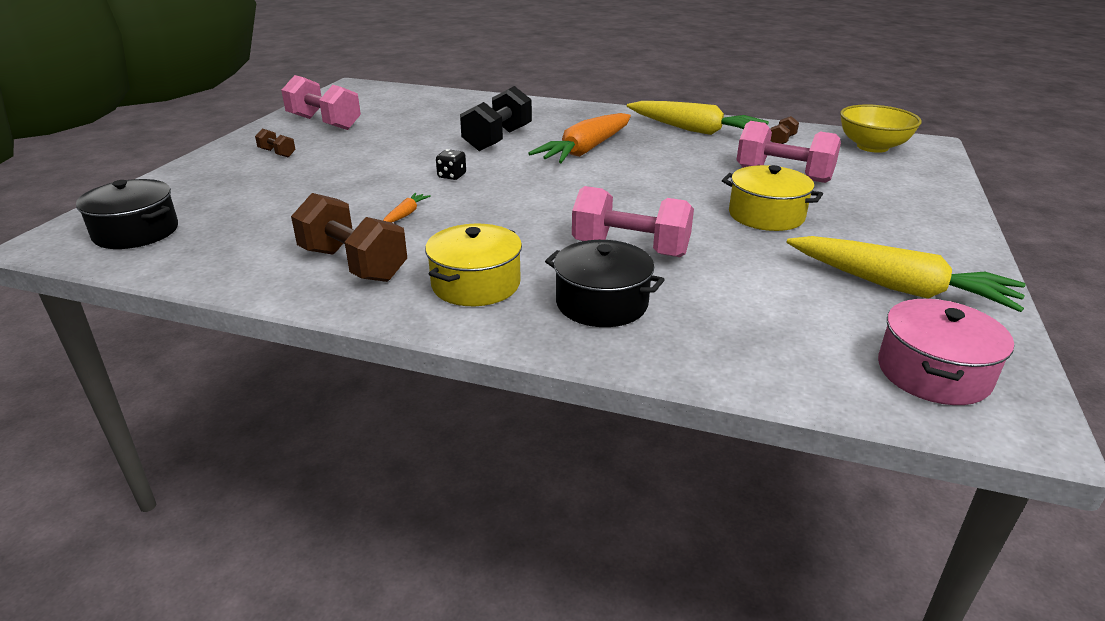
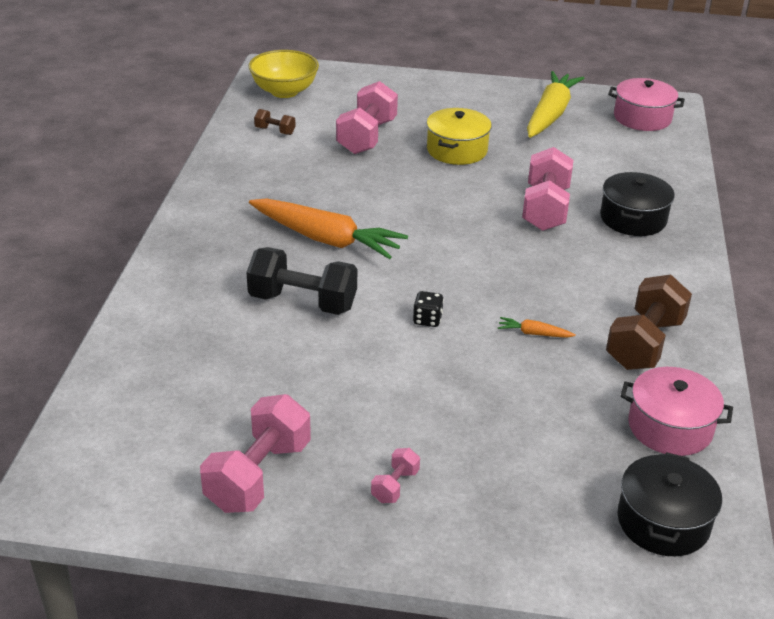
camera: 100 degrees left, 5 degrees up
brown dumbbell [255,129,296,158] -> pink dumbbell [371,448,420,503]
yellow pot [425,224,522,306] -> none
yellow carrot [627,101,769,135] -> none
none -> pink pot [621,367,733,456]

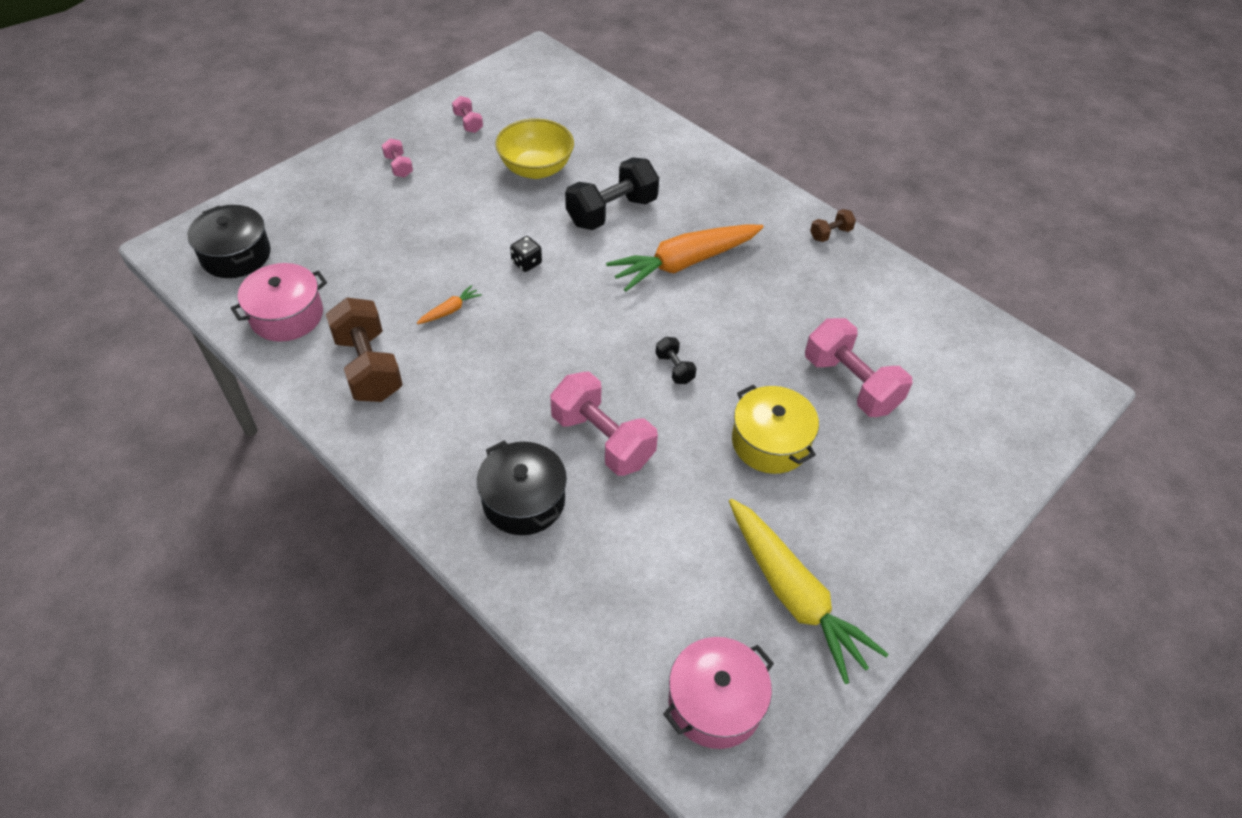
camera: 125 degrees right, 15 degrees up
pink dumbbell [200,394,311,513] -> pink dumbbell [452,96,483,133], size x0.47
yellow bowl [249,50,319,98] -> yellow bowl moved to [495,118,574,179]
brown dumbbell [254,109,296,135] -> brown dumbbell moved to [810,209,856,242]
none -> black dumbbell [656,337,697,384]

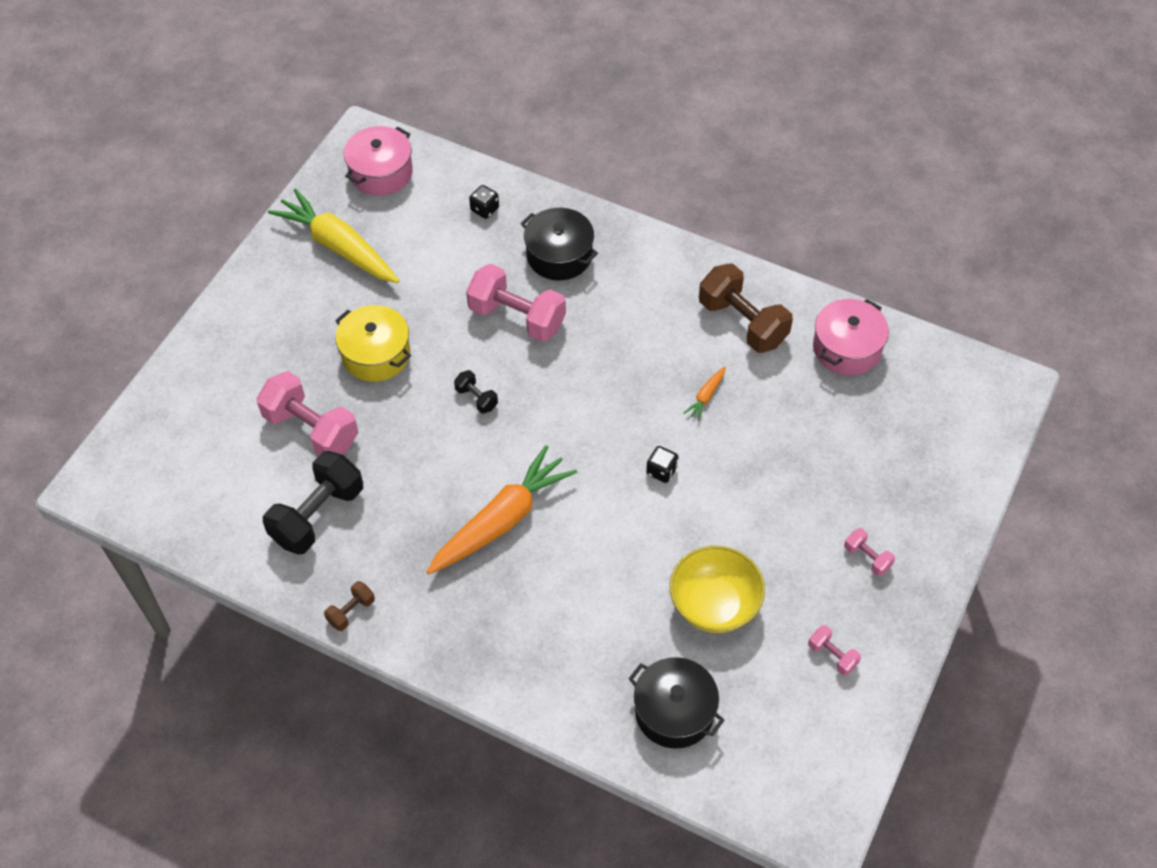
camera: 165 degrees right, 5 degrees up
black pot [187,205,271,278] -> black pot moved to [628,657,725,749]
black dumbbell [565,157,659,230] -> black dumbbell moved to [263,451,363,555]
none -> black dice [469,185,499,219]

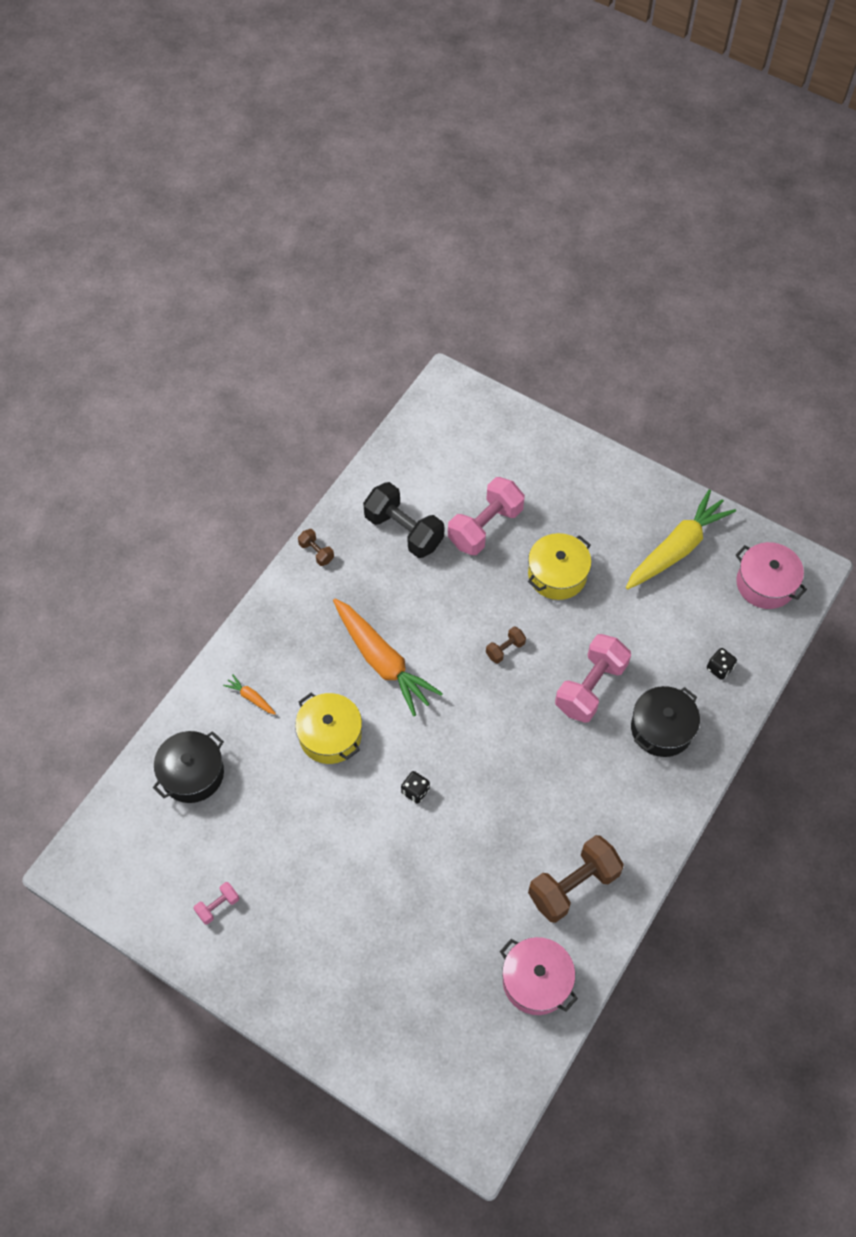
camera: 95 degrees right, 5 degrees up
black dumbbell [454,370,498,414] -> brown dumbbell [486,627,526,664]
yellow bowl [670,546,765,633] -> none
orange carrot [684,366,726,421] -> orange carrot moved to [223,675,276,715]
pink dumbbell [844,528,895,576] -> none
none -> yellow pot [295,693,362,764]

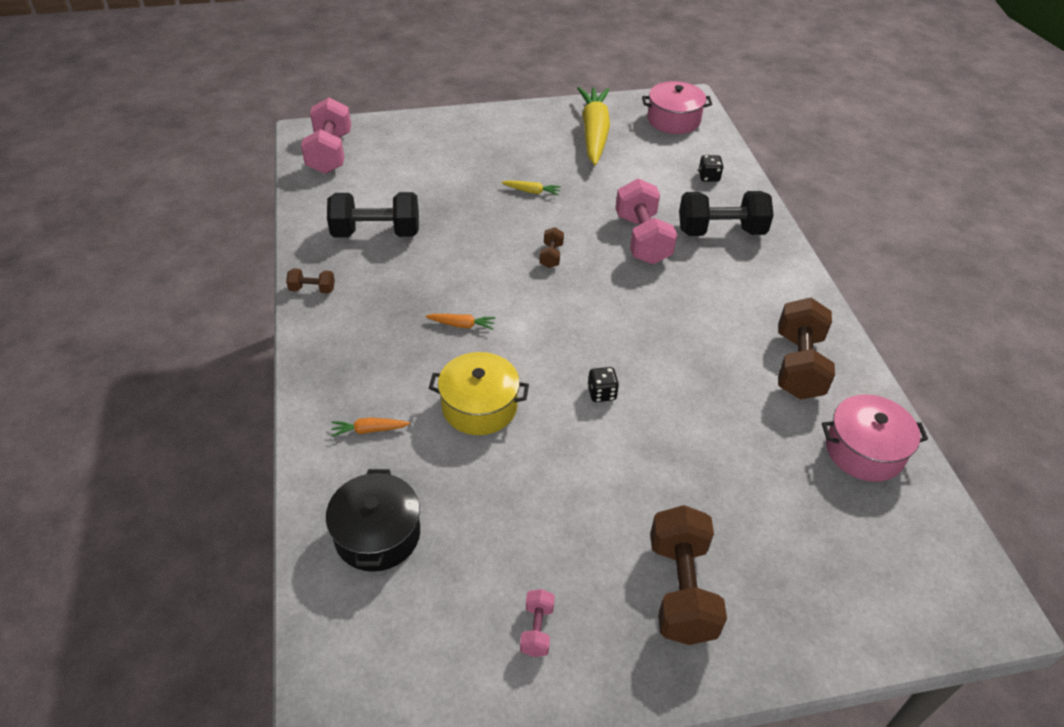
camera: 45 degrees left, 15 degrees down
orange carrot [333,599,443,716] -> orange carrot [425,314,496,330], size x0.41
pink dumbbell [448,477,525,555] -> pink dumbbell moved to [301,97,351,174]
yellow pot [528,533,591,600] -> yellow carrot [501,180,561,195]
black pot [631,686,700,757] -> black dumbbell [679,191,773,236]
none -> brown dumbbell [650,505,727,645]

